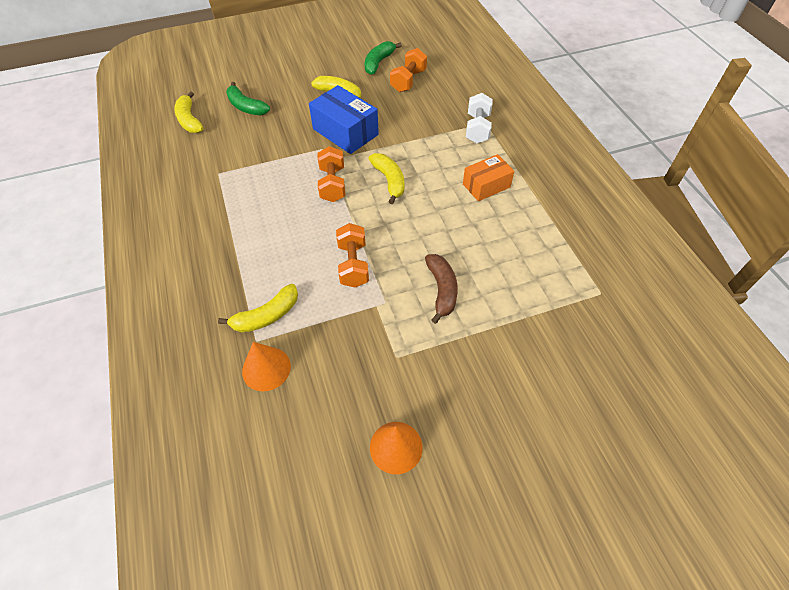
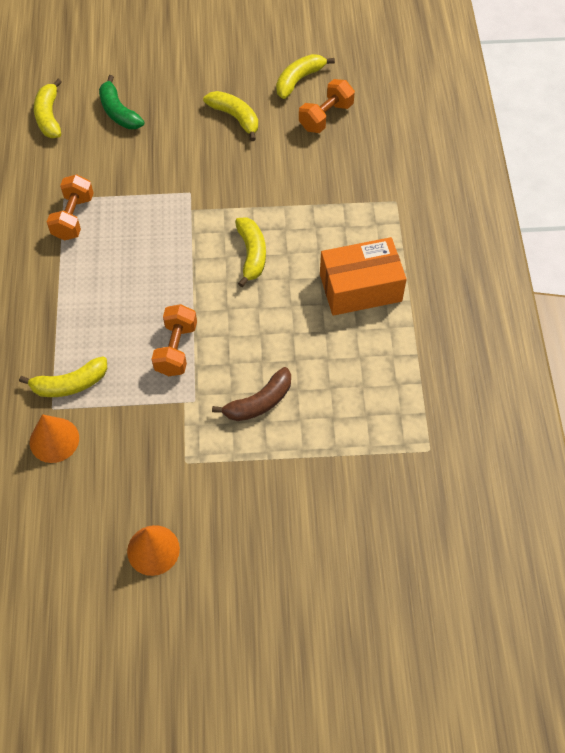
camera: 15 degrees right, 5 degrees up
blue box [309,85,379,154] -> none
orange dumbbell [318,146,345,202] -> orange dumbbell moved to [47,174,94,240]
green banana [365,41,402,75] -> yellow banana [276,54,335,99]
brown banana [425,254,458,324] -> brown banana turned 45 degrees clockwise [212,367,291,421]
orange box [463,154,514,201] -> orange box [320,237,407,316], size x1.53
white dumbbell [466,93,493,144] -> none

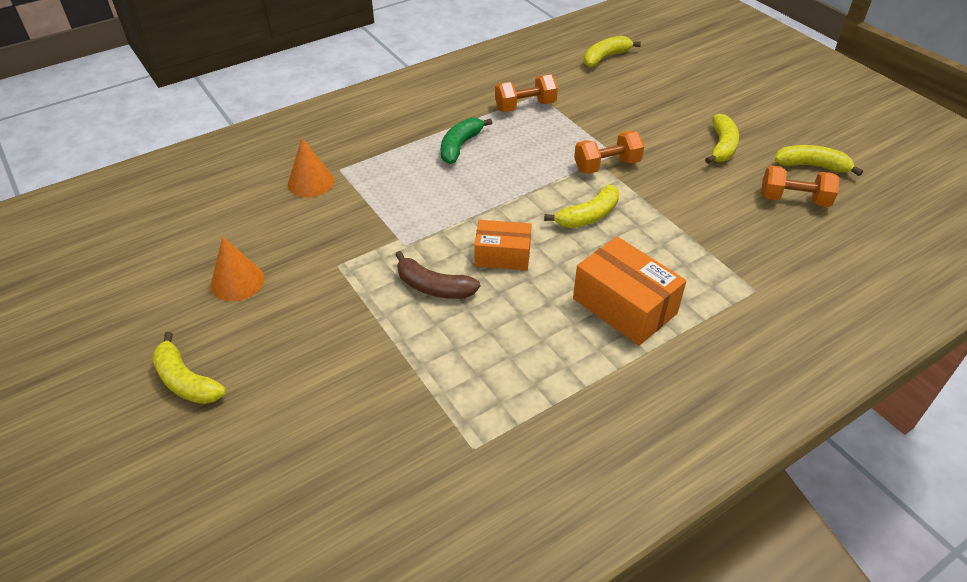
camera: 60 degrees right, 15 degrees down
yellow banana [19,356,107,397] -> yellow banana moved to [152,332,226,404]
green banana [99,75,145,129] -> green banana moved to [441,118,492,164]
orange dumbbell [152,304,197,376] -> orange dumbbell moved to [574,131,644,174]
none -> orange box [474,220,532,270]

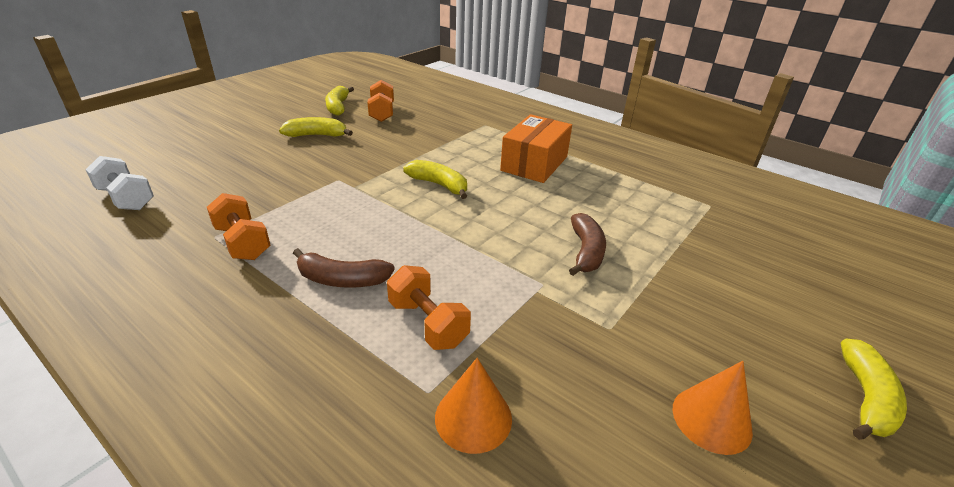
camera: 110 degrees left, 10 degrees down
green banana [441,118,492,164] -> brown banana [293,248,395,288]
orange box [474,220,532,270] -> none
orange dumbbell [574,131,644,174] -> orange dumbbell moved to [387,265,471,350]
yellow banana [584,36,641,67] -> white dumbbell [86,156,154,210]

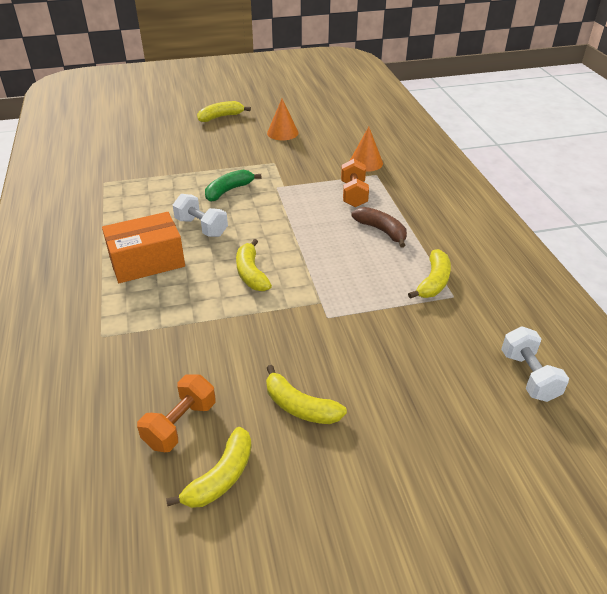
camera: 140 degrees left, 5 degrees up
orange dumbbell [207,193,271,260] -> yellow banana [408,249,451,299]
brown banana [569,213,606,276] -> green banana [205,170,261,202]
none -> white dumbbell [173,194,228,237]

